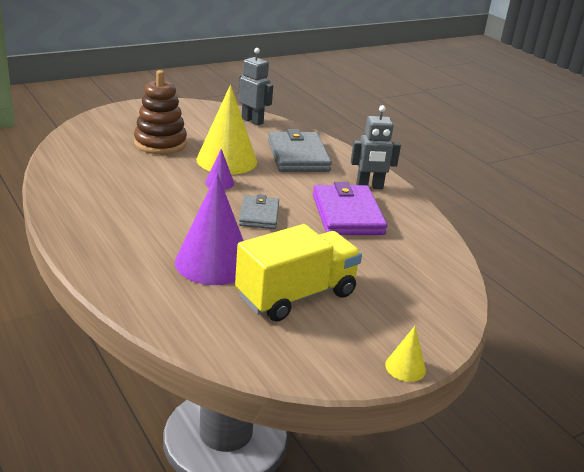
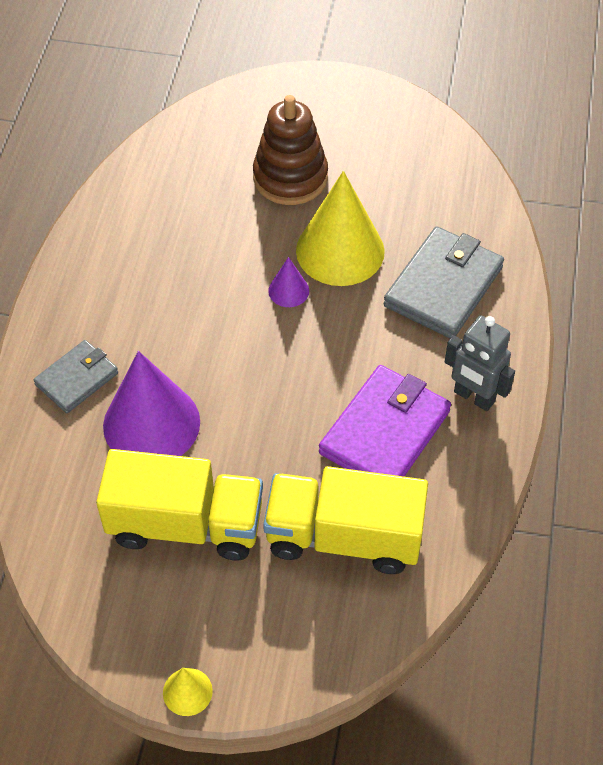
camera: 45 degrees right, 25 degrees up
grey robot [239,48,273,126] -> none
grey wallet [239,194,279,229] -> grey wallet moved to [34,340,118,413]
none -> yellow truck [263,466,428,574]

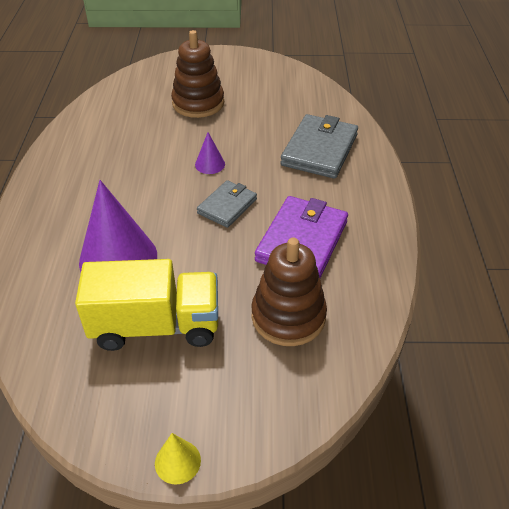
camera: 10 degrees left, 10 degrees down
grey wallet [34,340,118,413] -> grey wallet moved to [197,180,257,228]
yellow truck [263,466,428,574] -> brown stacking toy [251,238,327,346]
yellow cone [296,171,385,286] -> none
grey robot [445,315,515,411] -> none

